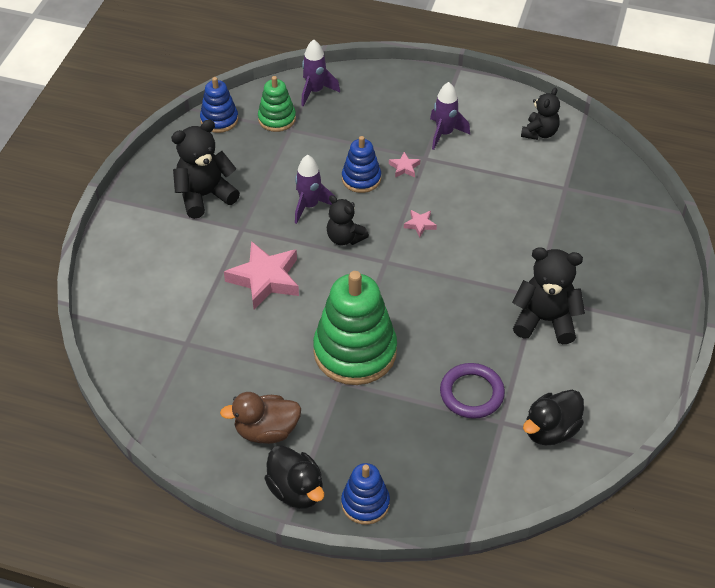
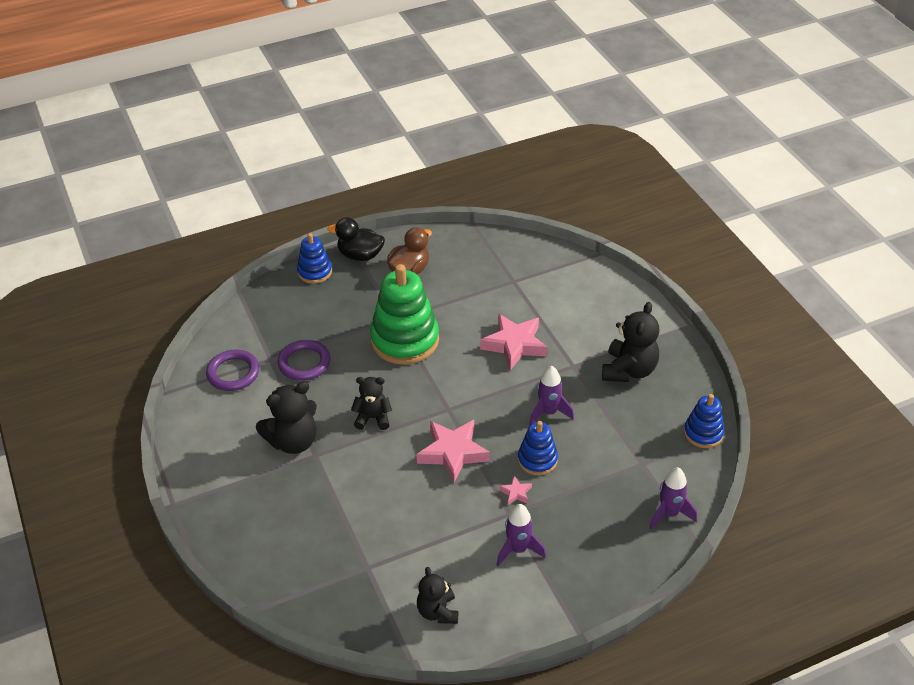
camera: 140 degrees right, 5 degrees down
green stacking toy [258,76,296,132] -> none
black teddy bear [327,195,369,245] -> black teddy bear moved to [351,377,392,430]
pink star [404,210,437,237] -> pink star [417,420,490,483], size x2.25
black duck [523,390,584,446] -> purple ring [206,350,259,391]

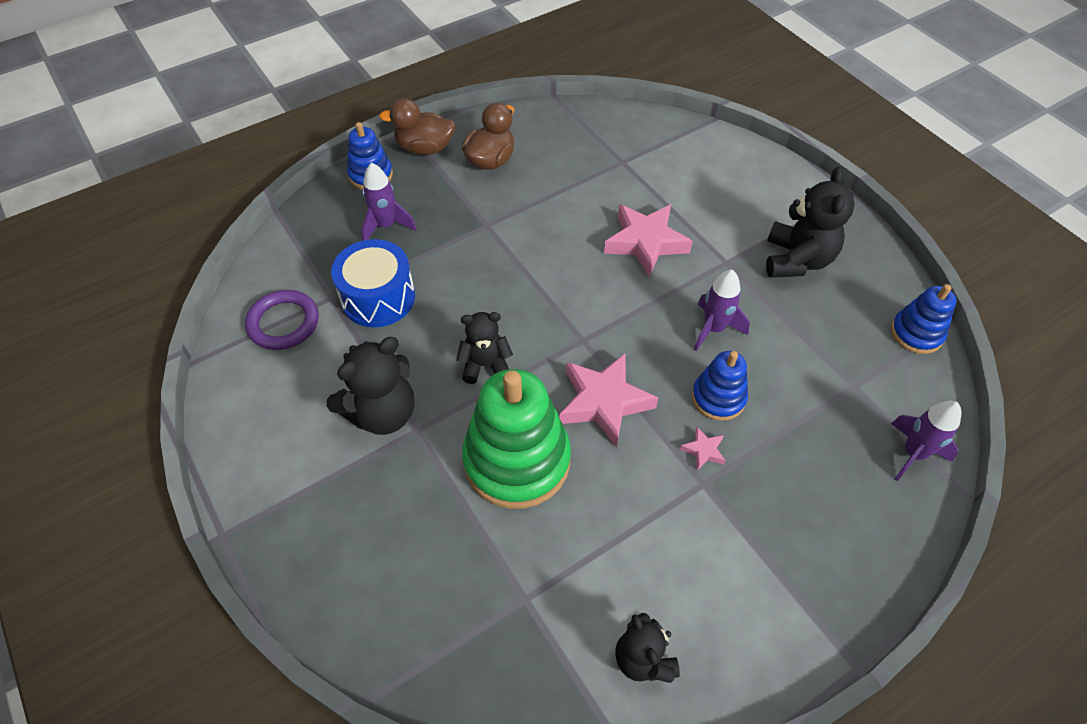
camera: 10 degrees left, 10 degrees up
purple ring [278,340,330,381] -> blue drum [331,239,415,327]
black duck [327,217,385,261] -> brown duck [379,98,455,155]
green stacking toy [370,264,439,365] -> green stacking toy moved to [462,369,571,509]
purple rocket [497,504,546,566] -> purple rocket moved to [361,163,417,241]

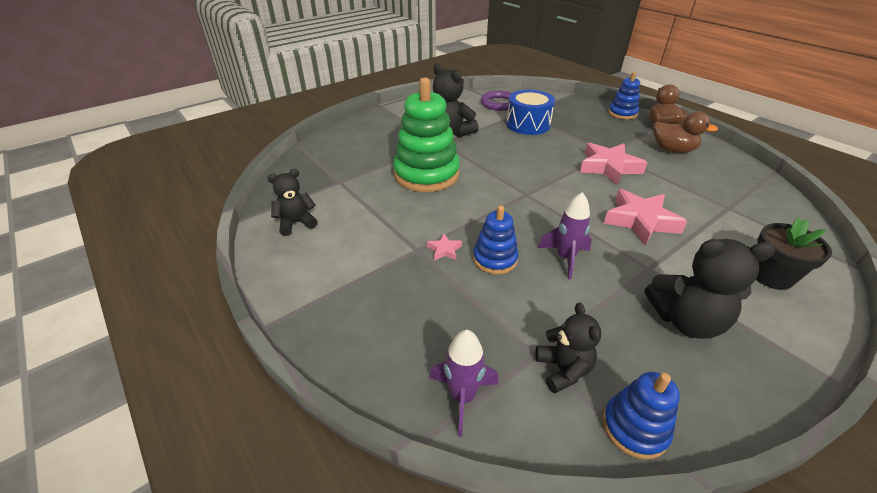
camera: 85 degrees right, 15 degrees down
purple rocket [361,163,417,241] -> none
black teddy bear [456,312,513,384] -> black teddy bear moved to [536,303,601,394]
pink star [560,353,658,448] -> pink star moved to [580,143,648,186]
none -> black flower pot [756,217,832,290]

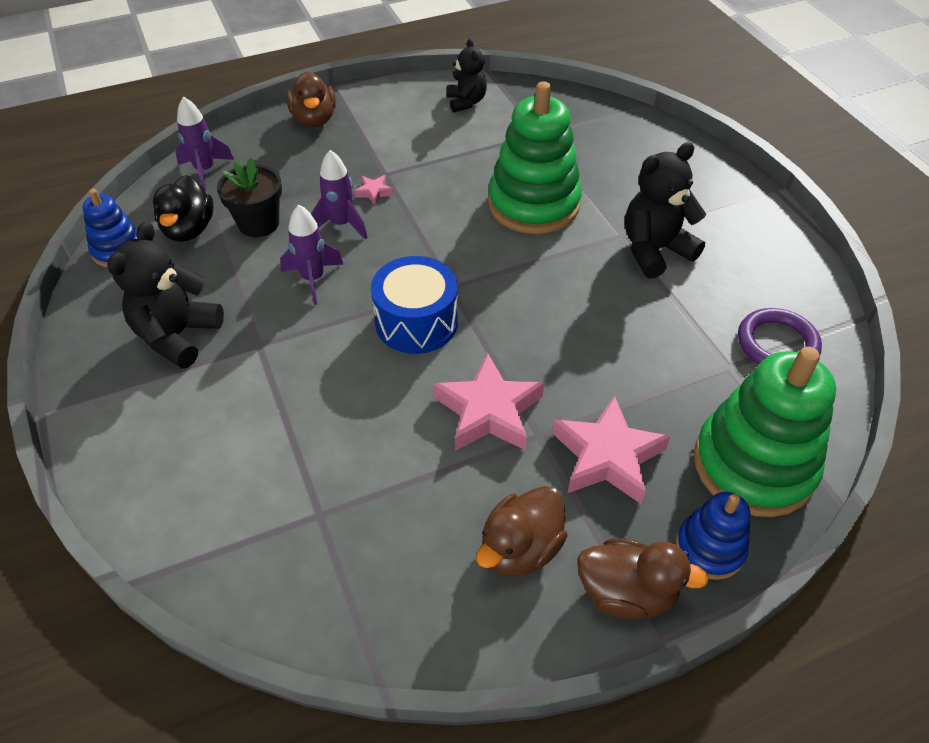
camera: 105 degrees right, 10 degrees up
blue stacking toy [473,205,518,274] -> purple rocket [311,150,368,239]
blue drum [506,90,555,135] -> blue drum moved to [371,256,458,354]
black teddy bear [536,303,601,394] -> black duck [153,175,214,242]
pink star [604,189,688,246] -> pink star moved to [552,395,671,504]
black flower pot [756,217,832,290] -> black flower pot moved to [217,158,282,237]
none -> brown duck [286,71,336,127]
none -> green stacking toy [694,347,836,517]

